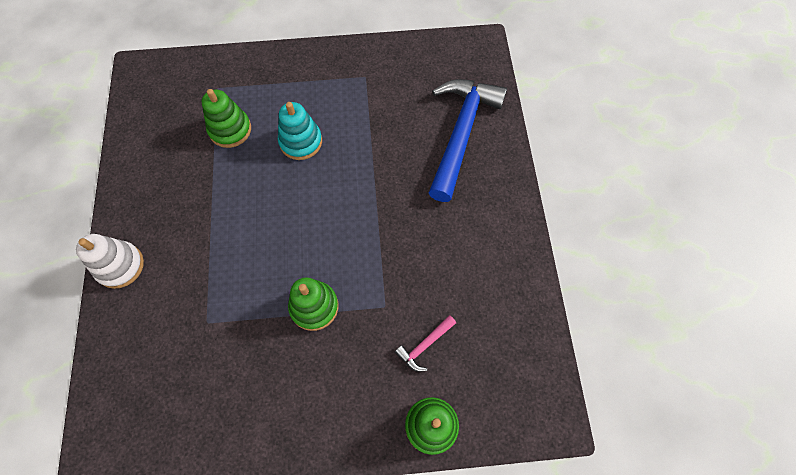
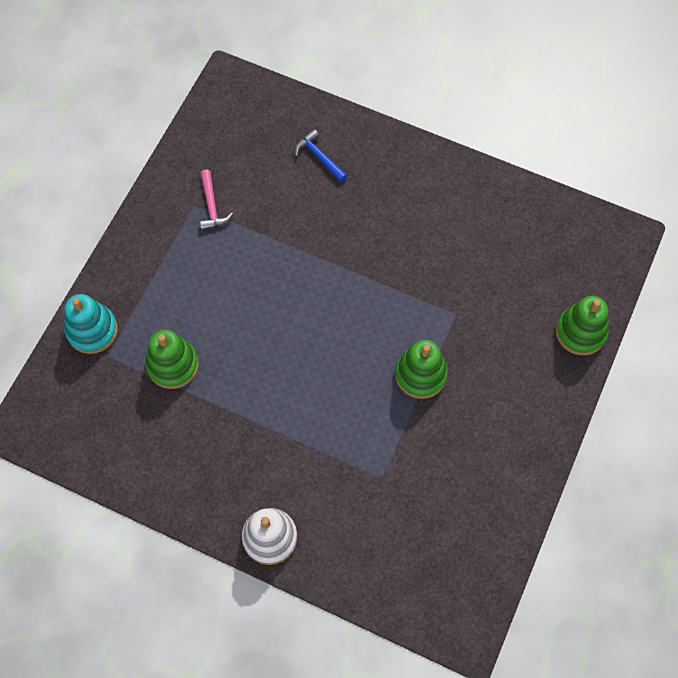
camera: 60 degrees left, 0 degrees up
turquoise stacking toy [278,102,322,160] -> turquoise stacking toy moved to [64,294,118,354]
pink hammer [395,315,456,372] -> pink hammer moved to [200,169,233,231]
blue hammer [429,79,507,202] -> blue hammer [294,129,348,182], size x0.41

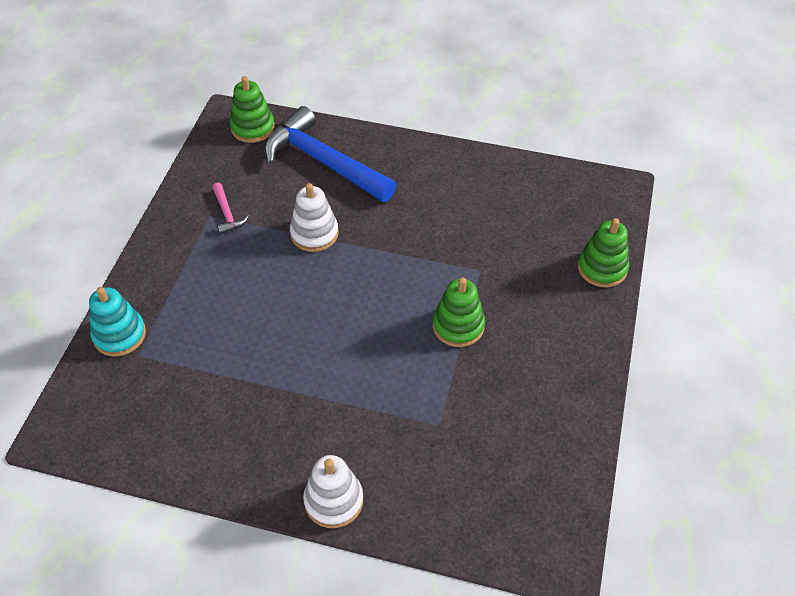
camera: 10 degrees left, 15 degrees down
green stacking toy [145,330,199,389] -> green stacking toy moved to [230,76,275,143]
blue hammer [294,129,348,182] -> blue hammer [264,106,396,202], size x2.42
none -> white stacking toy [290,183,339,252]

